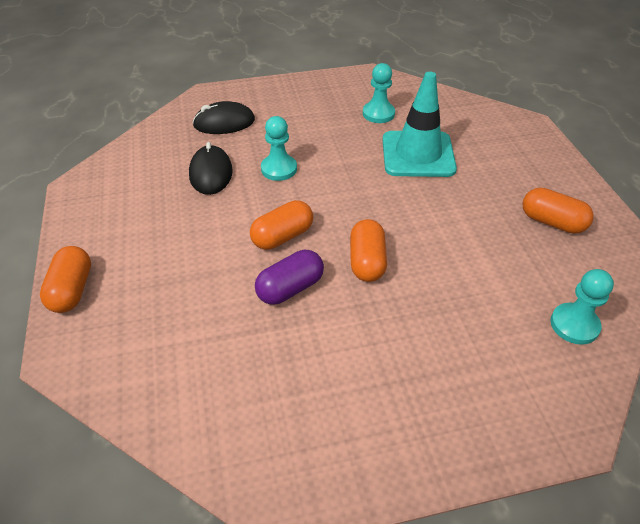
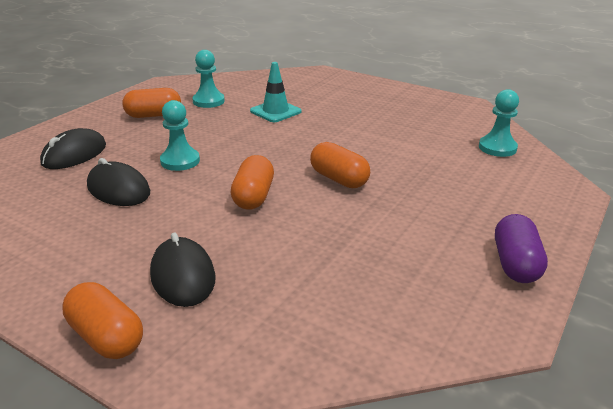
camera: 45 degrees left, 15 degrees down
purple capsule [255,250,324,305] -> purple capsule moved to [495,214,548,283]
turquoise traffic cone [382,72,457,177] -> turquoise traffic cone [250,62,301,122], size x0.62
orange capsule [522,188,594,234] -> orange capsule moved to [122,88,181,118]
none -> black mouse [150,232,215,307]

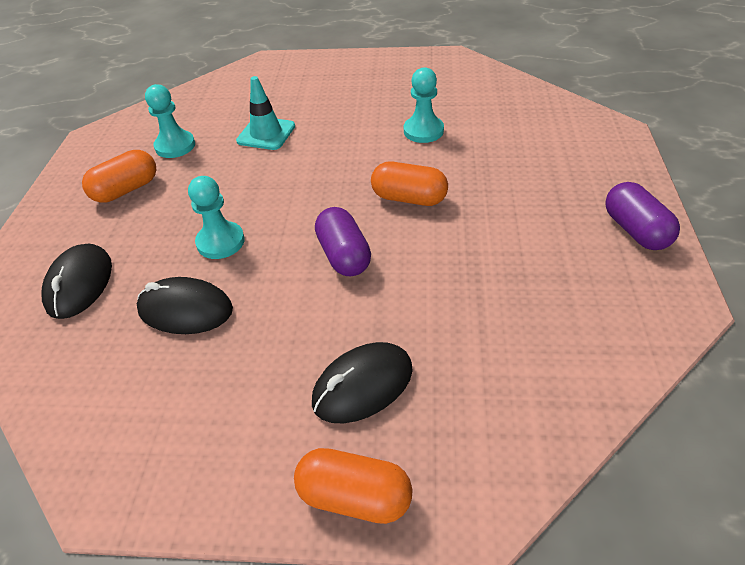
camera: 25 degrees left, 15 degrees up
black mouse [150,232,215,307] -> black mouse turned 75 degrees counterclockwise [312,342,413,424]
orange capsule [231,155,274,210] -> purple capsule [315,207,371,276]
turquoise pawn [479,89,519,157] -> turquoise pawn moved to [404,67,444,143]

